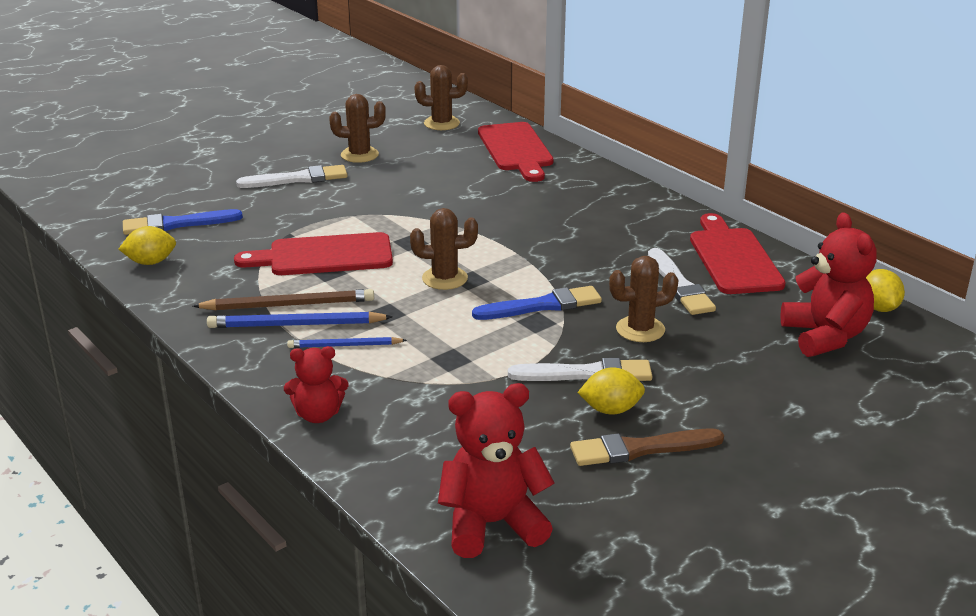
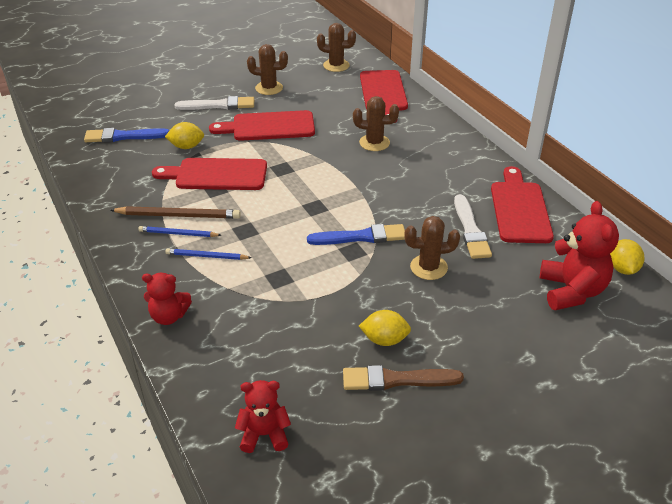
camera: 10 degrees right, 10 degrees up
yellow lemon [119,226,176,265] -> yellow lemon moved to [165,122,204,149]
blue pencil [207,312,393,328] -> blue pencil [139,226,221,237], size x0.63
brown cactus [410,208,478,290] -> brown cactus moved to [353,96,399,151]
red teddy bear [438,383,555,558] -> red teddy bear [235,380,291,453], size x0.62
white brush [508,358,652,381] -> none
none -> red cutting board [209,110,315,141]

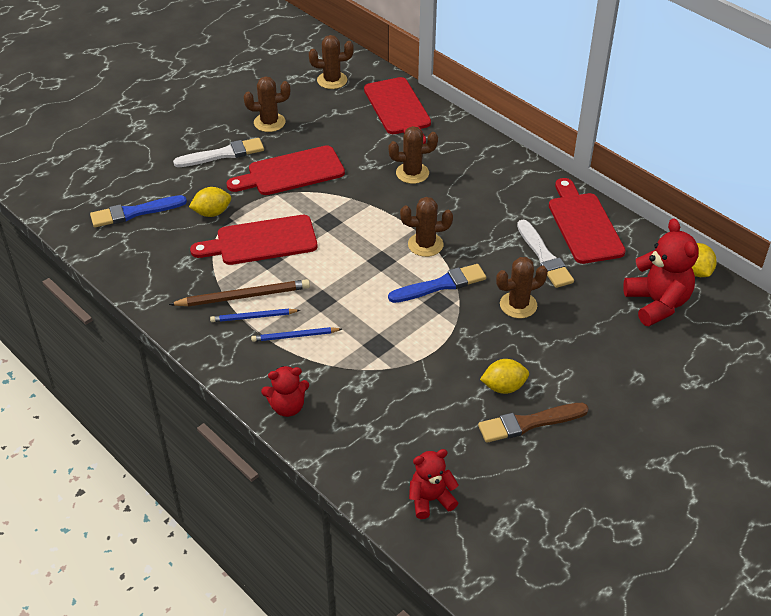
camera: 15 degrees left, 5 degrees up
none -> brown cactus [400,197,453,257]

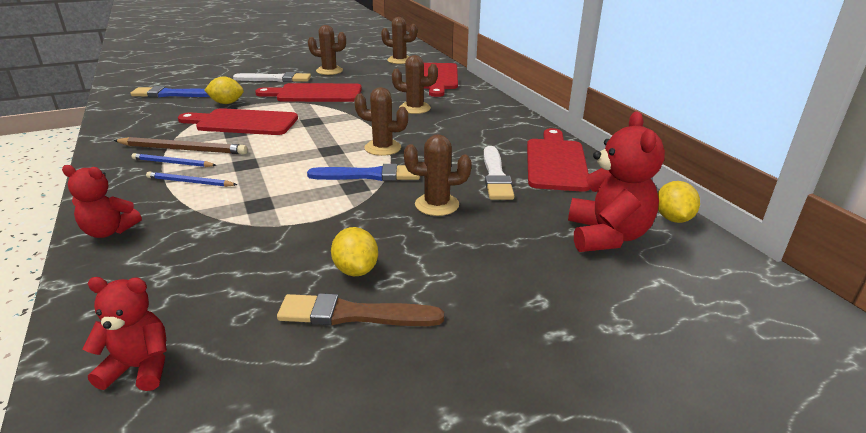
camera: 20 degrees right, 15 degrees down
yellow lemon [480,359,529,394] -> yellow lemon turned 60 degrees clockwise [331,227,378,276]

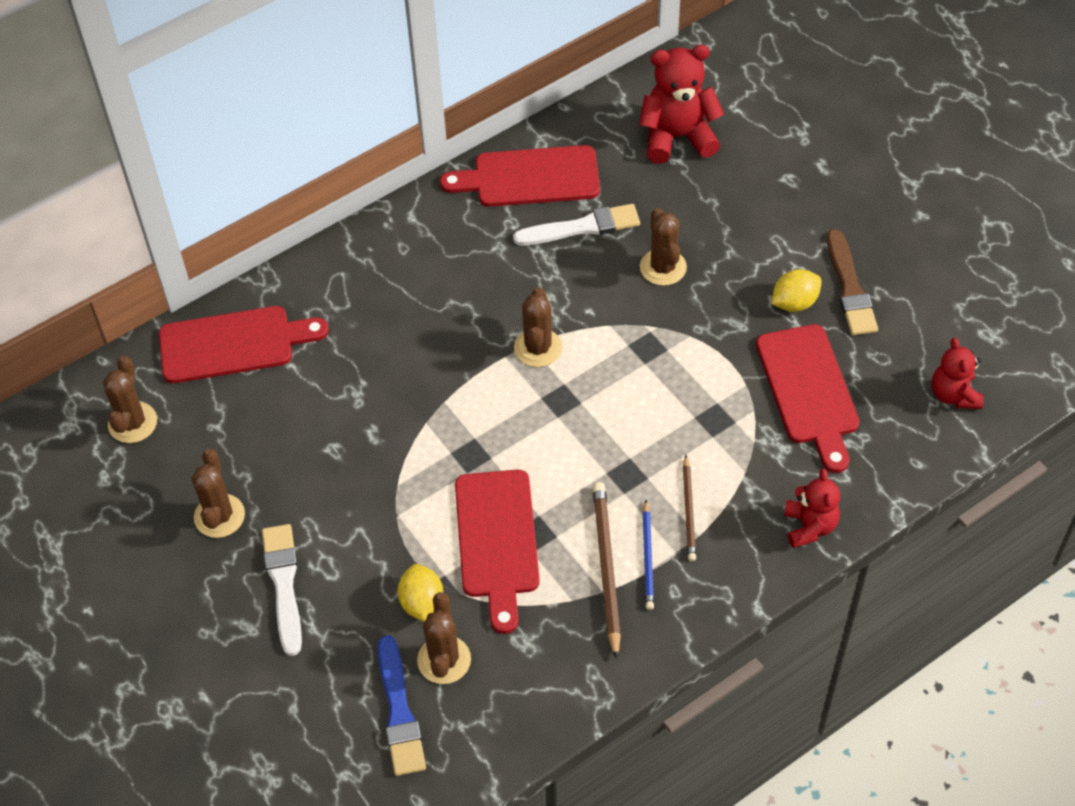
camera: 100 degrees left, 25 degrees up
blue pencil [146,172,237,187] -> brown pencil [683,455,696,561]
red cutting board [255,83,362,102] -> red cutting board moved to [756,324,859,473]
blue brush [307,164,420,181] -> none
brown cactus [392,55,438,114] -> brown cactus moved to [417,592,471,684]
yellow lemon [658,181,700,223] -> none

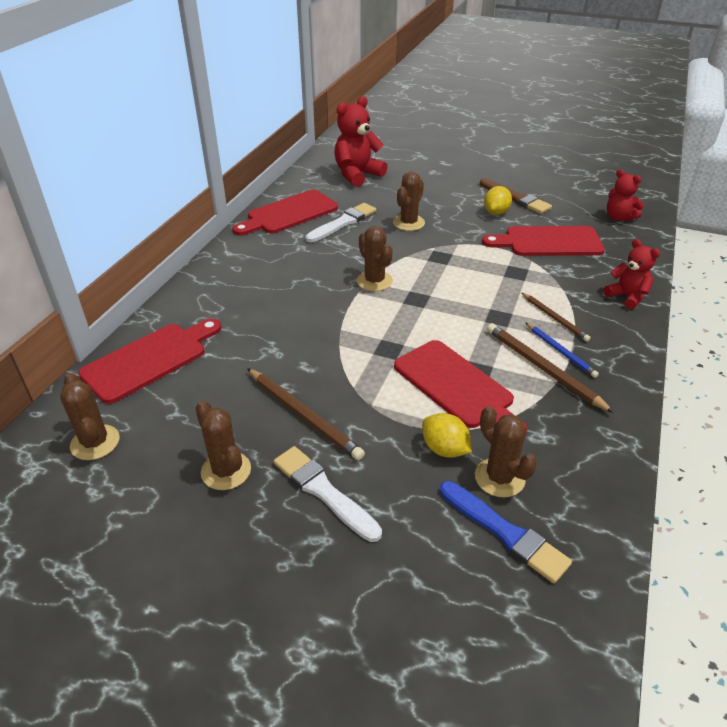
camera: 35 degrees left, 15 degrees down
brown cactus [640,208,687,286] -> brown cactus turned 75 degrees clockwise [393,172,425,231]
red cutting board [756,324,859,473] -> red cutting board turned 135 degrees clockwise [482,226,605,256]
none -> brown pencil [247,368,365,460]

